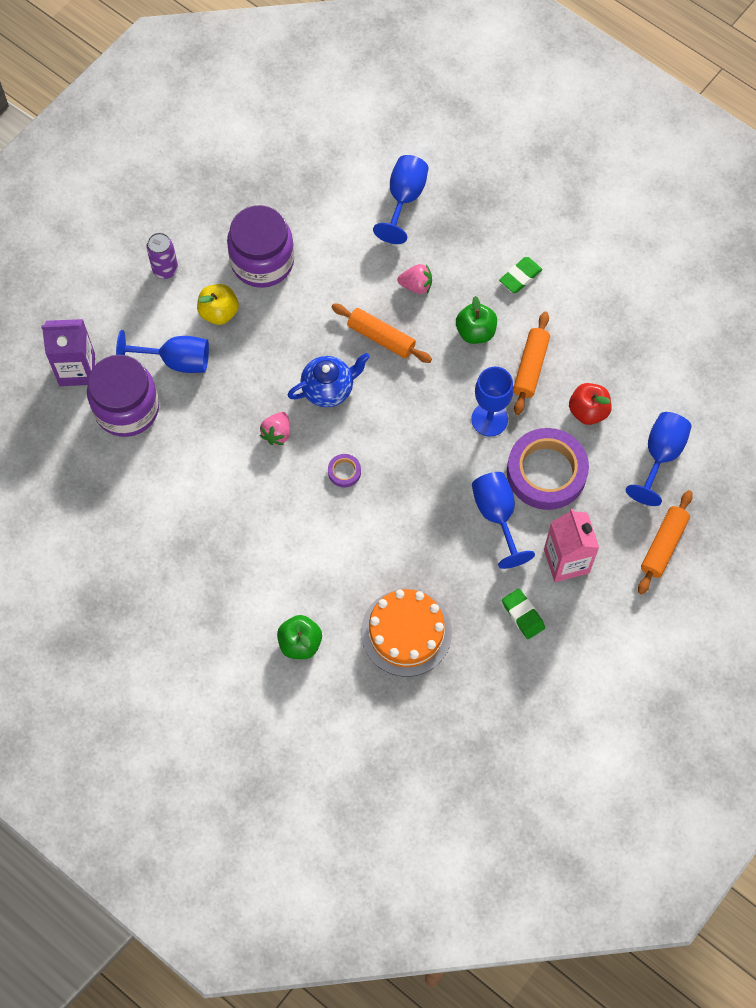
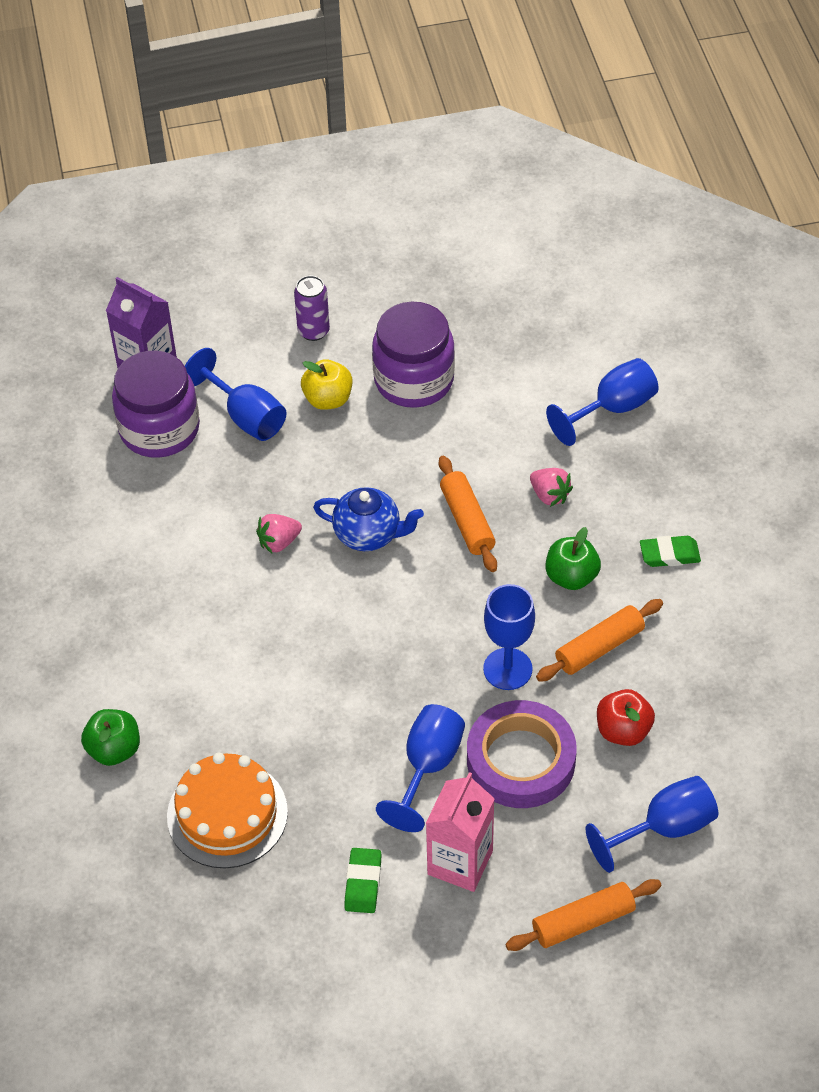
camera: 40 degrees right, 15 degrees down
purple tape [328,454,361,488] -> none

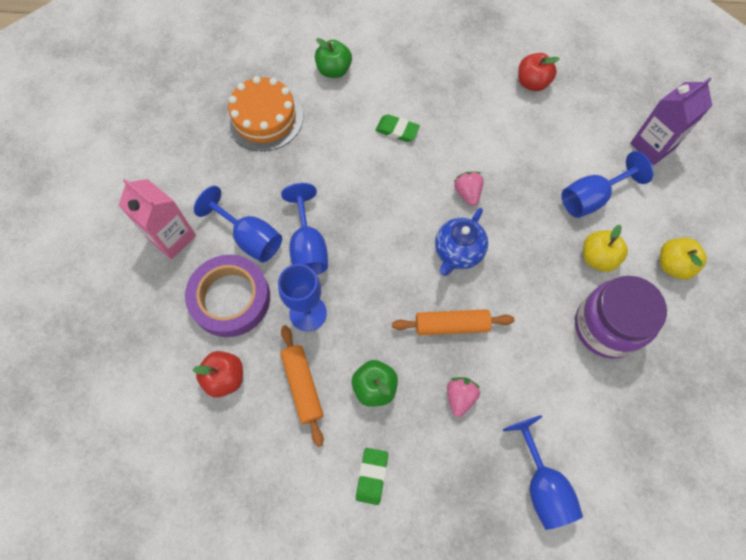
camera: 105 degrees right, 15 degrees up
purple jar [112,351,200,458] -> none
purple can [294,276,330,341] -> yellow apple [660,238,707,280]
green eraser [344,848,382,913] -> green eraser moved to [375,114,420,142]
orange rolling pin [505,879,662,951] -> none
pink strawberry [530,468,573,507] -> pink strawberry turned 135 degrees clockwise [447,377,480,417]
blue goblet [586,776,718,873] -> blue goblet moved to [281,183,328,275]
none -> red apple [518,53,560,91]

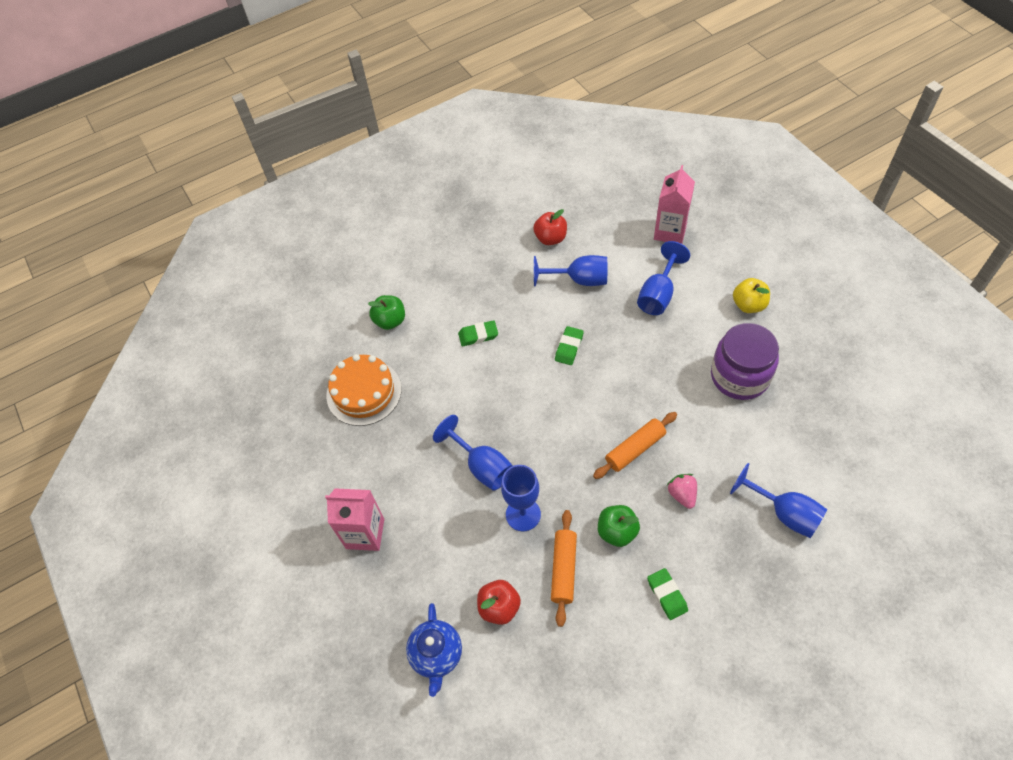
camera: 30 degrees left, 10 degrees down
purple tape [185,255,270,337] -> none
blue goblet [194,186,282,262] -> blue goblet moved to [534,255,607,286]
orange rolling pin [280,325,324,447] -> orange rolling pin turned 60 degrees clockwise [551,510,577,627]
blue teapot [435,208,488,276] -> blue teapot moved to [406,603,462,697]
pink strawberry [454,172,483,206] -> green eraser [555,326,584,365]
yellow apple [583,225,628,272] -> none
purple carton [630,78,712,165] -> pink carton [654,165,695,244]

